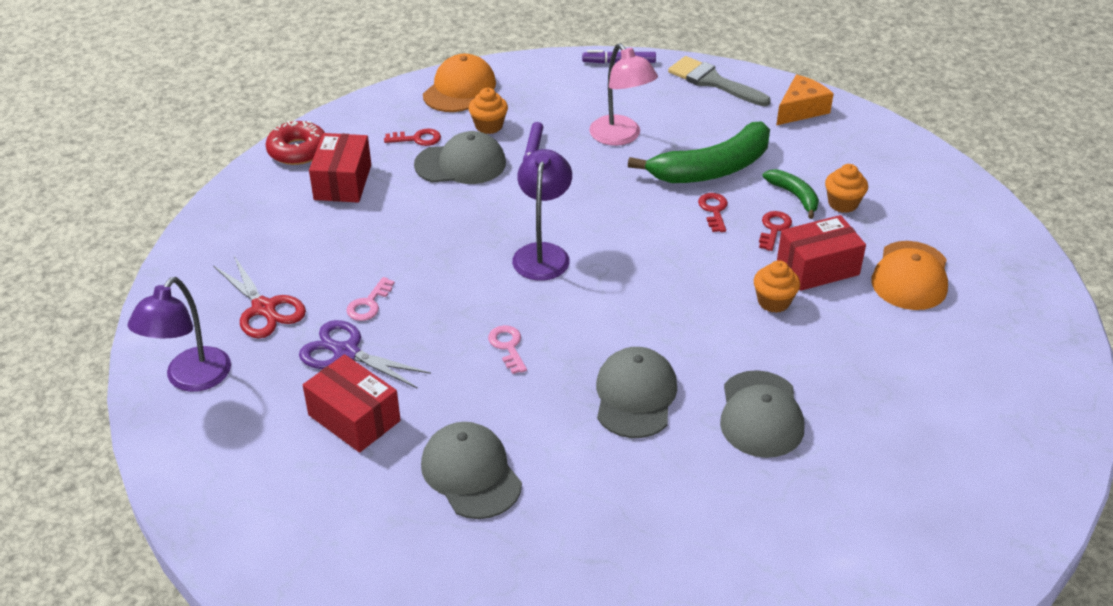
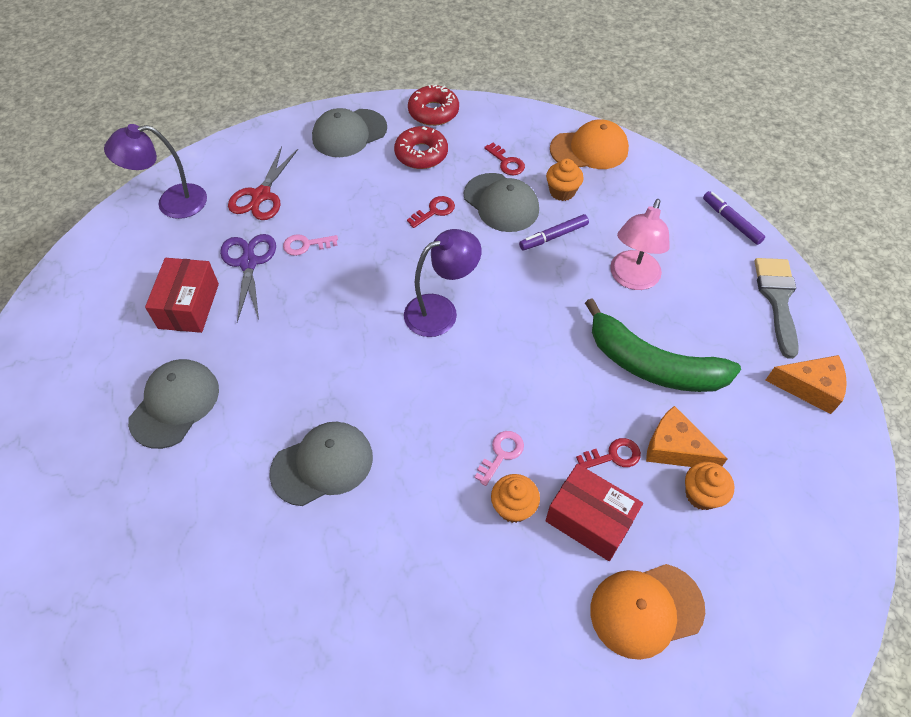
camera: 55 degrees right, 15 degrees up
red box [309,133,371,202] -> red donut [394,126,448,169]
pink key [488,325,527,374] -> pink key moved to [474,431,524,486]
red key [698,193,728,232] -> red key moved to [407,196,455,228]
grey cap [720,370,804,458] -> grey cap moved to [312,108,387,157]
green banana [762,169,819,219] -> orange cheese [646,406,728,467]

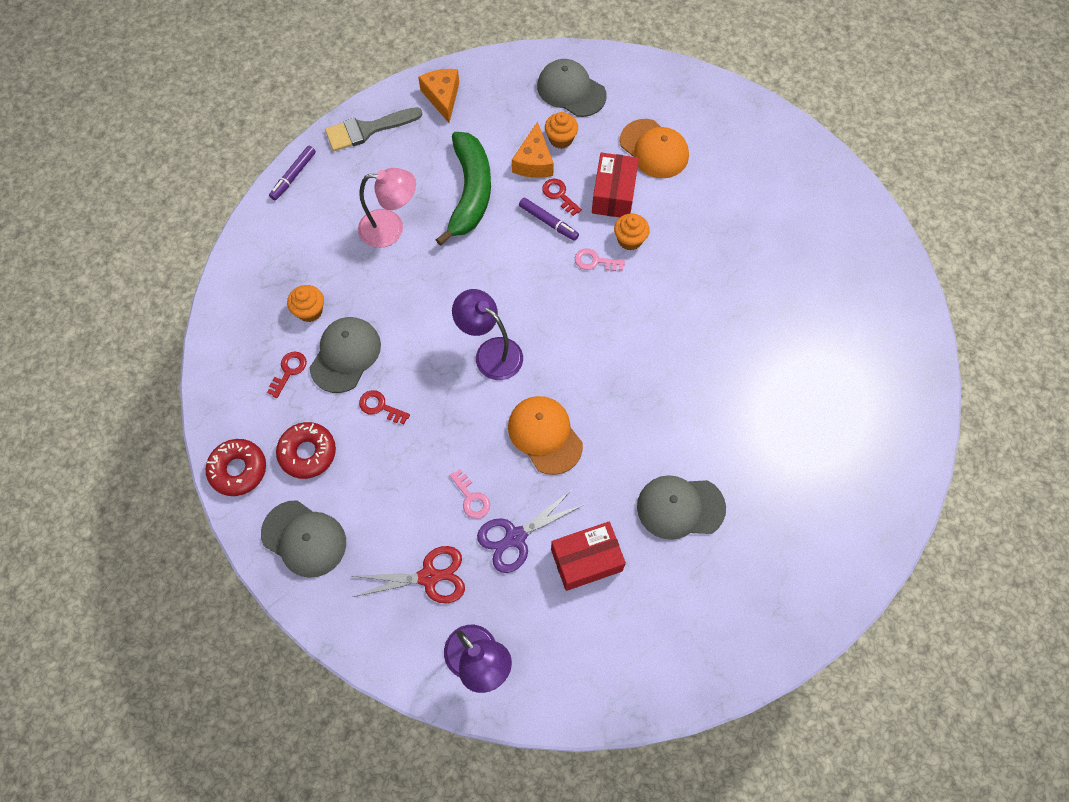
camera: 115 degrees left, 10 degrees up
grey cap [269,422,373,506] -> grey cap moved to [537,59,607,117]
purple marker [519,214,589,250] -> purple marker moved to [519,197,579,241]
orange cap [550,119,629,169] -> orange cap moved to [508,396,583,475]

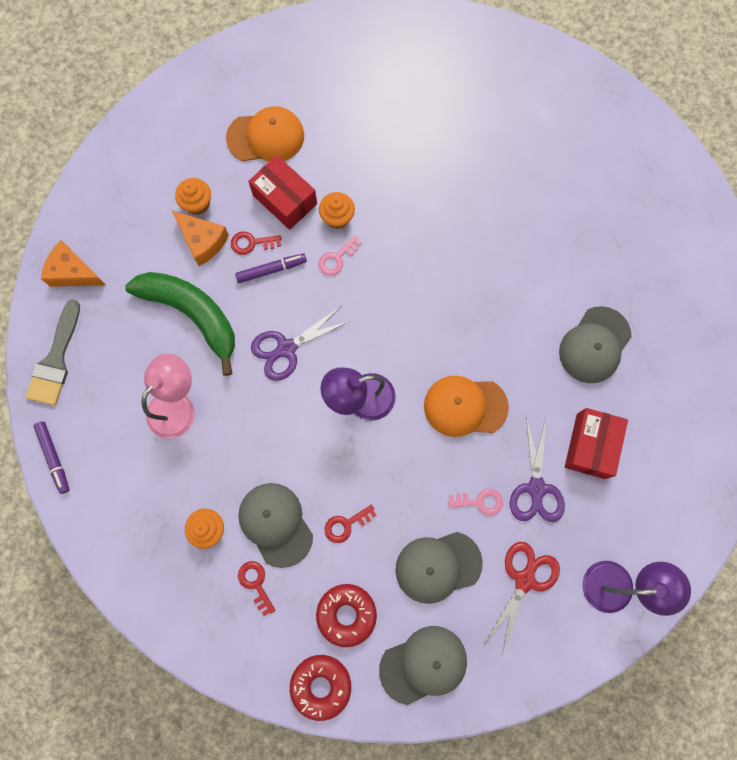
camera: 55 degrees left, 10 degrees up
grey cap [537,59,607,117] -> grey cap moved to [395,532,483,604]
none -> purple scissors [251,307,350,381]

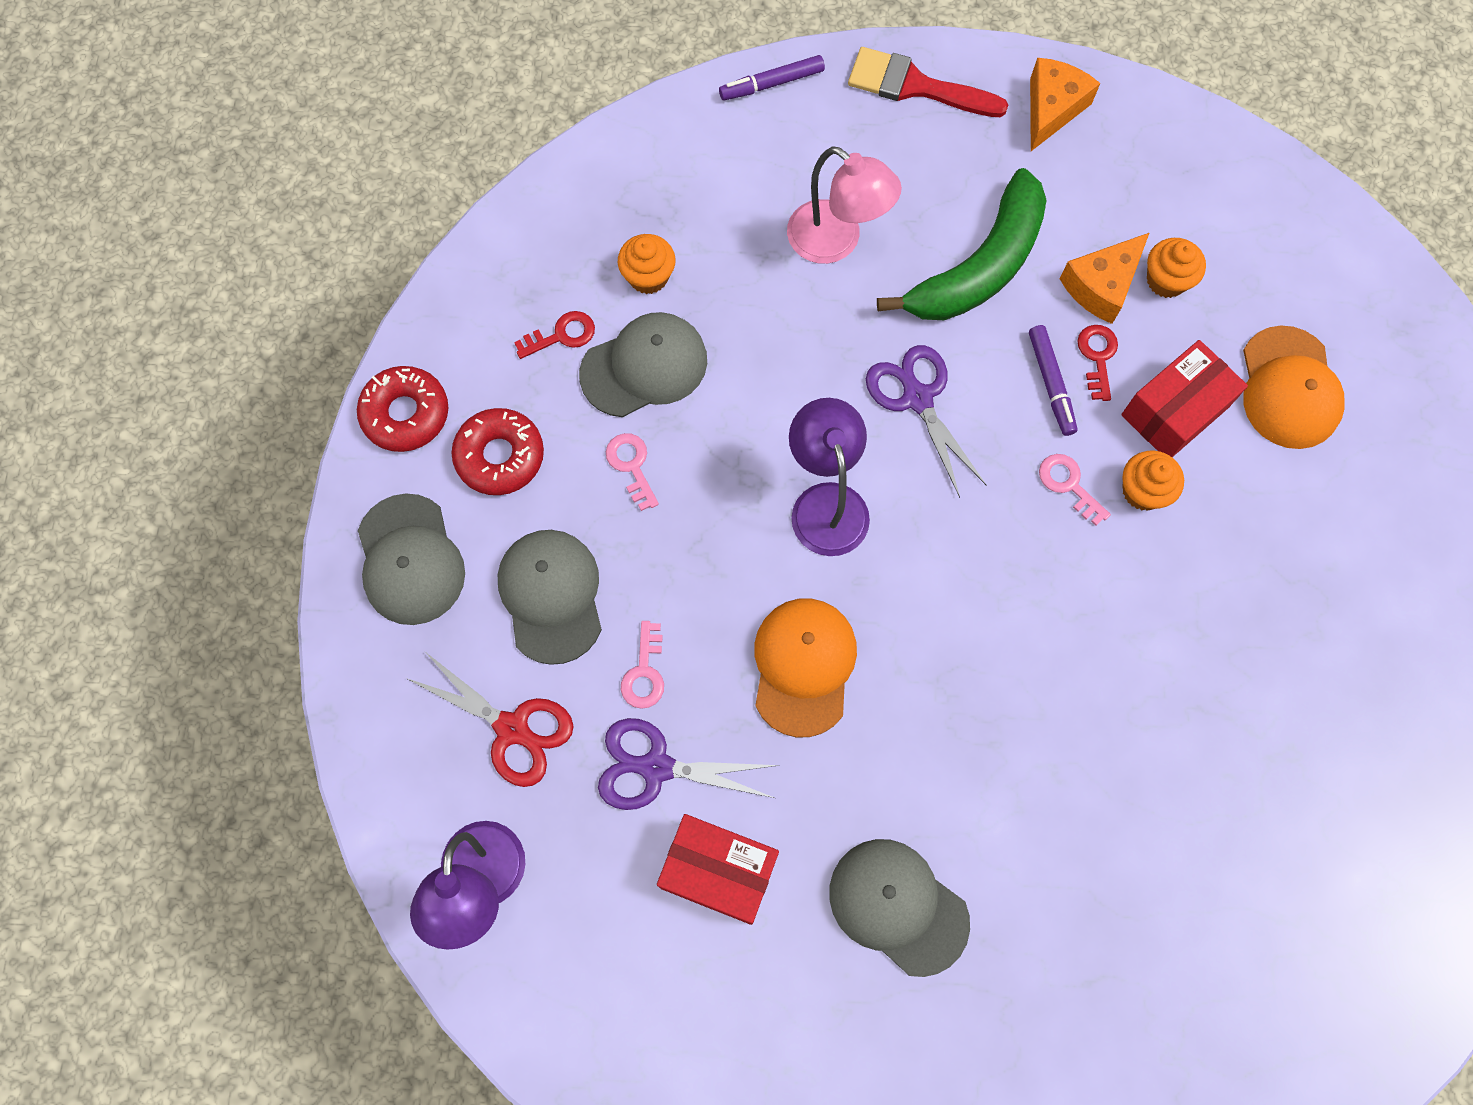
camera: 95 degrees right, 5 degrees down
grey brush [26,299,80,405] -> red brush [848,47,1008,117]
red key [325,505,377,543] -> pink key [606,433,659,511]

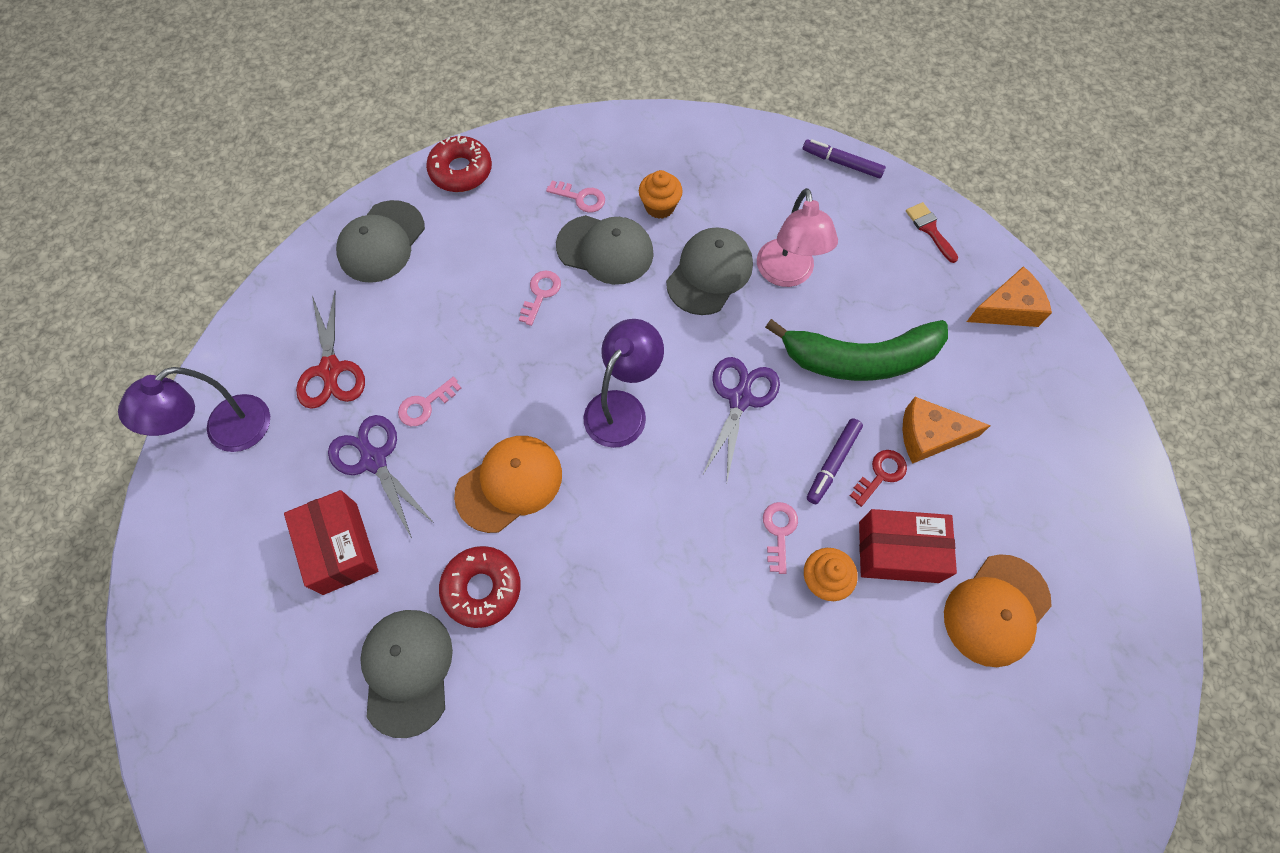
camera: 45 degrees right, 5 degrees down
red donut [451,408,544,495] -> red donut moved to [439,546,521,628]
grey cap [498,530,602,665] -> grey cap moved to [666,228,753,315]
red key [514,311,595,359] -> pink key [546,181,605,213]
red brush [848,47,1008,117] -> red brush [906,202,958,263], size x0.57
orange cupcake [1147,238,1206,298] -> none

